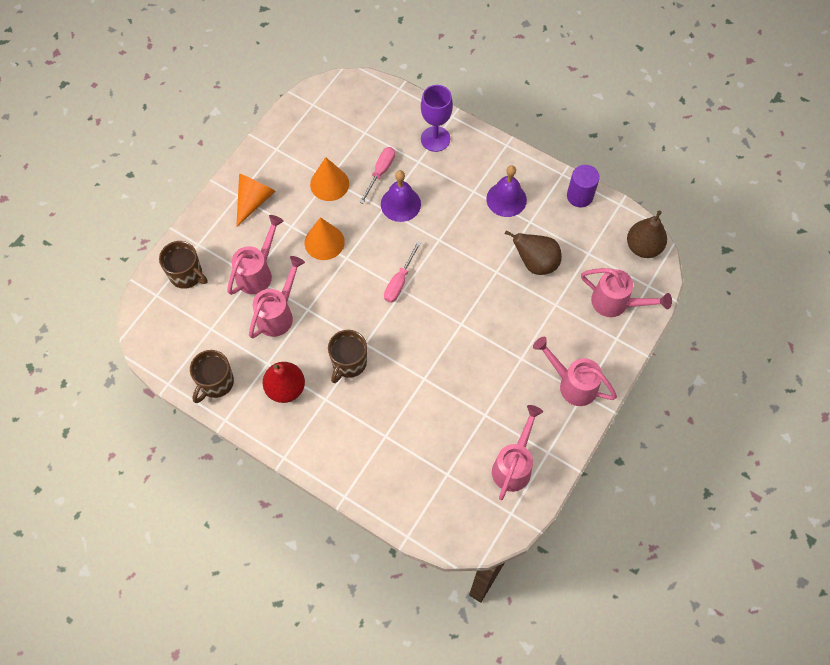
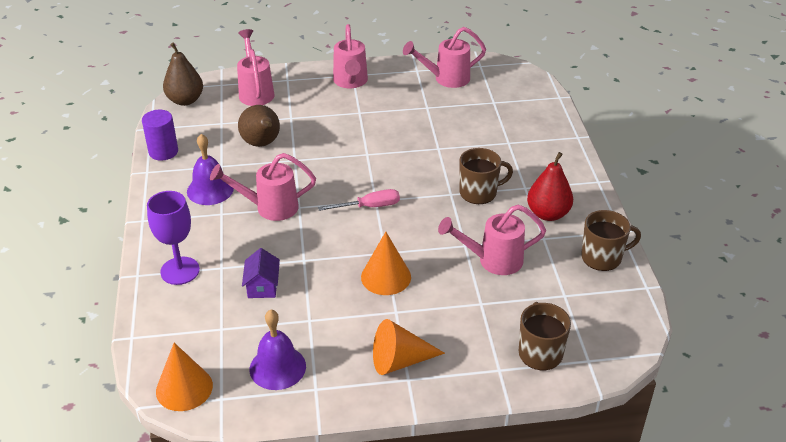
camera: 130 degrees left, 25 degrees down
pink watering can [227,215,284,295] -> pink watering can moved to [210,153,316,221]
orange cone [310,157,349,201] -> orange cone moved to [156,343,213,411]
pink screwdriver [359,147,395,204] -> purple house [242,248,280,298]
purple bell [381,170,421,222] -> purple bell moved to [250,310,306,390]

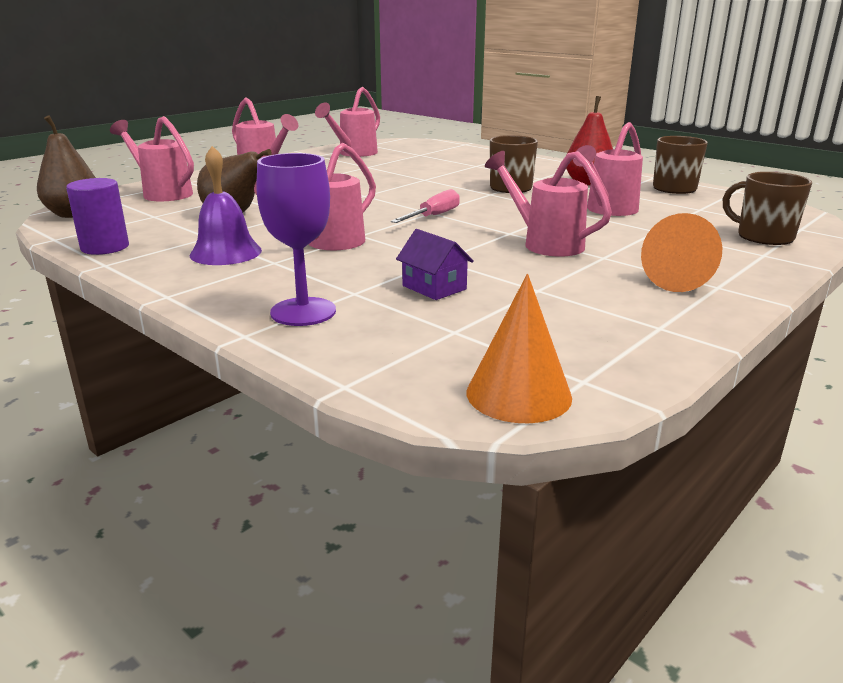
camera: 40 degrees left, 15 degrees down
purple bell [250,310,306,390] -> none
orange cone [361,232,411,295] -> pink watering can [485,151,612,256]

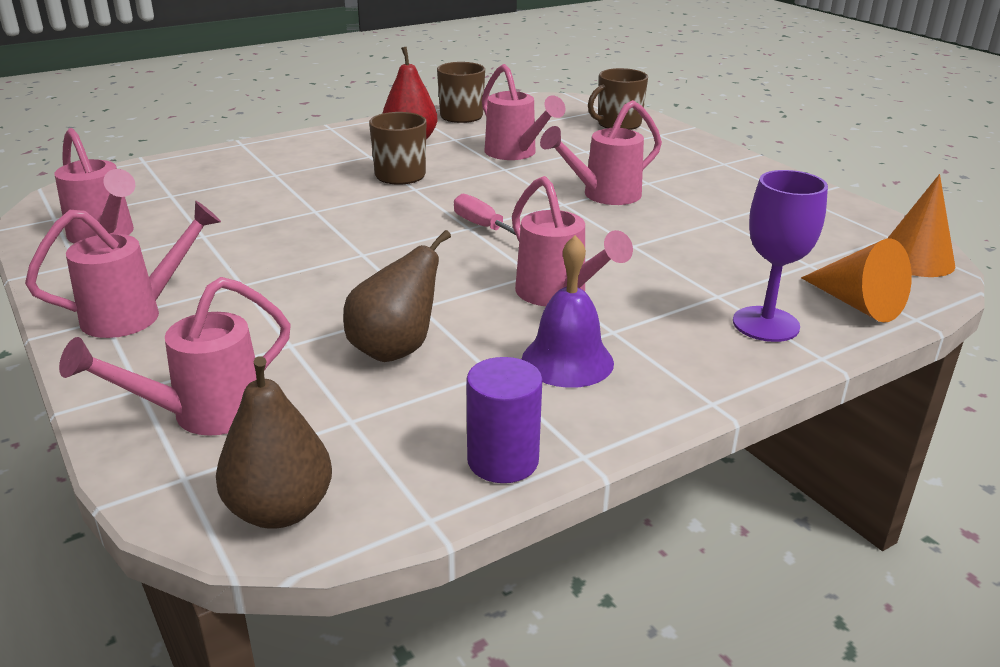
camera: 75 degrees left, 5 degrees up
purple house [396,229,474,300] -> none
orange cone [641,213,722,292] -> orange cone moved to [801,238,912,323]

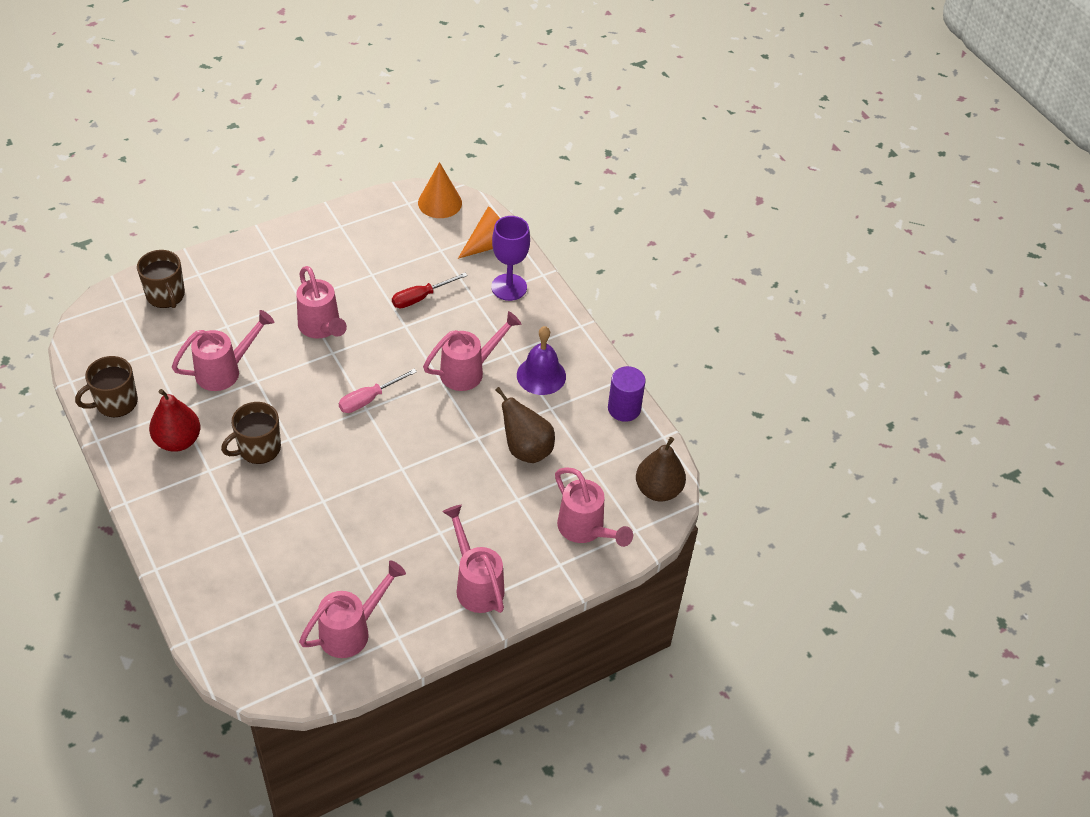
camera: 90 degrees left, 20 degrees up
none -> red screwdriver [392,273,468,308]

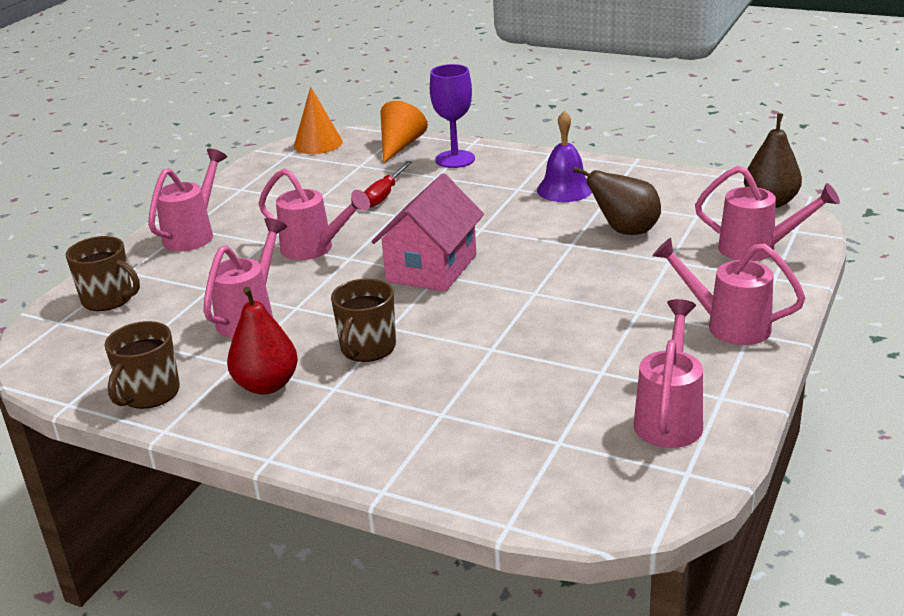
camera: 30 degrees left, 20 degrees down
pink screwdriver [339,369,417,413] -> pink house [372,173,484,292]
pink watering can [423,311,521,391] -> pink watering can moved to [148,148,227,251]
purple cylinder [608,366,646,422] -> none

